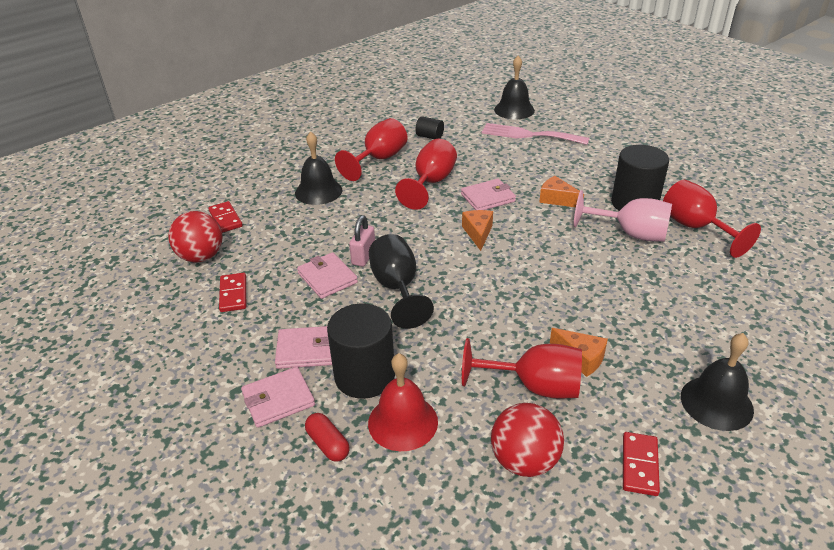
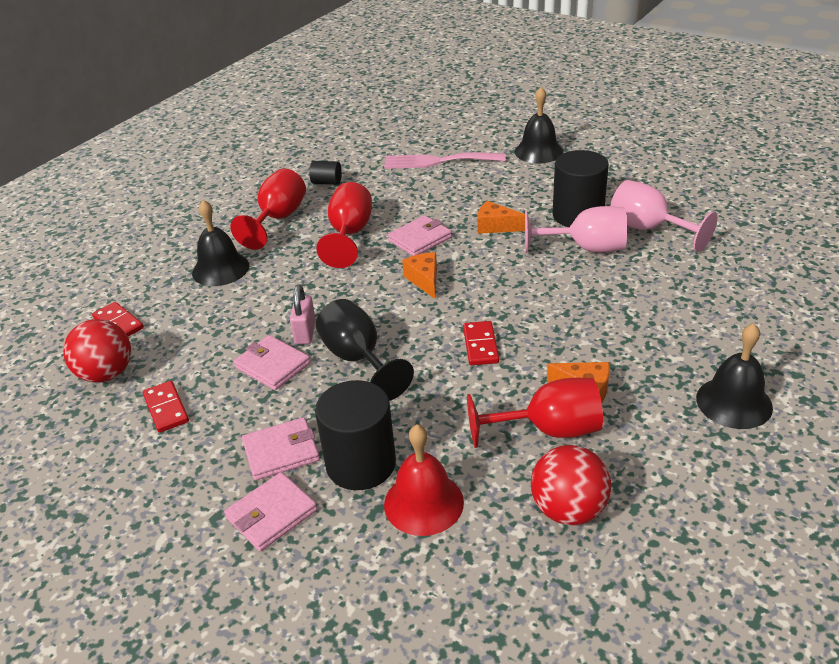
camera: 15 degrees left, 0 degrees up
red capsule [305,413,350,462] -> none
black bell [494,56,535,119] -> black bell moved to [515,87,563,163]
red domino [623,432,660,496] -> red domino moved to [463,321,499,365]
red goblet [663,180,761,258] -> pink goblet [610,180,717,252]

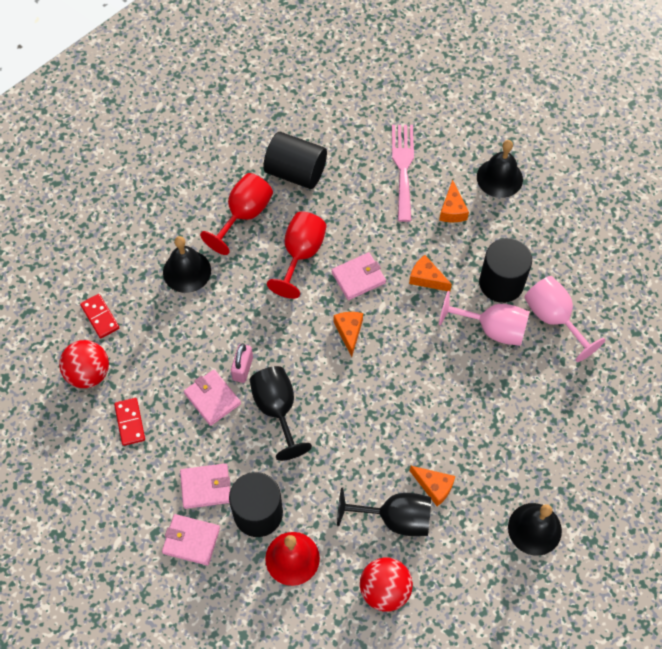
camera: 10 degrees right, 25 degrees up
pink wallet [224,472,317,551] -> pink wallet turned 45 degrees clockwise [162,514,220,566]
black cylinder [309,161,342,185] -> black cylinder [263,132,327,189], size x2.04
pink fork [384,152,505,169] -> pink fork turned 75 degrees clockwise [392,125,414,222]
red domino [463,321,499,365] -> none
red goblet [467,378,603,448] -> black goblet [337,487,431,536]
none -> orange cheese [439,179,469,222]

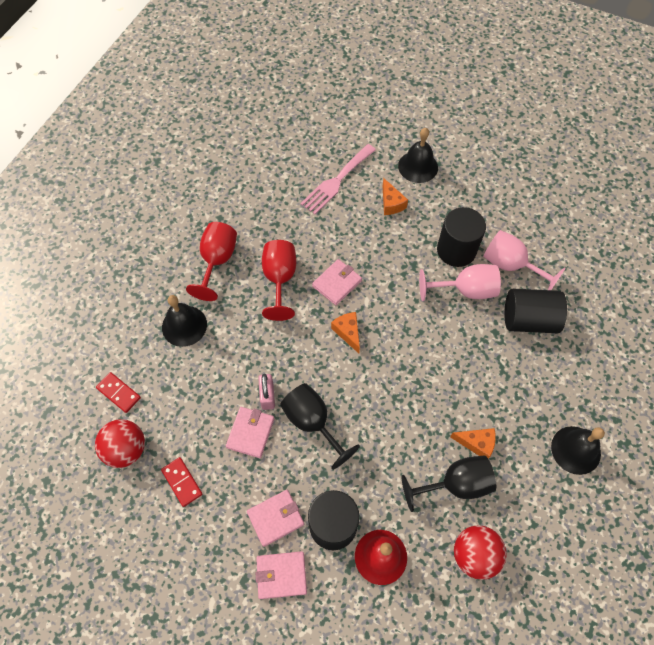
camera: 20 degrees left, 0 degrees up
pink wallet [184,369,241,426] -> pink wallet turned 75 degrees clockwise [226,407,274,458]
black cylinder [263,132,327,189] -> black cylinder moved to [504,289,567,333]
pink fork [392,125,414,222] -> pink fork turned 120 degrees counterclockwise [300,144,376,214]
orange cheese [409,255,452,291] -> none

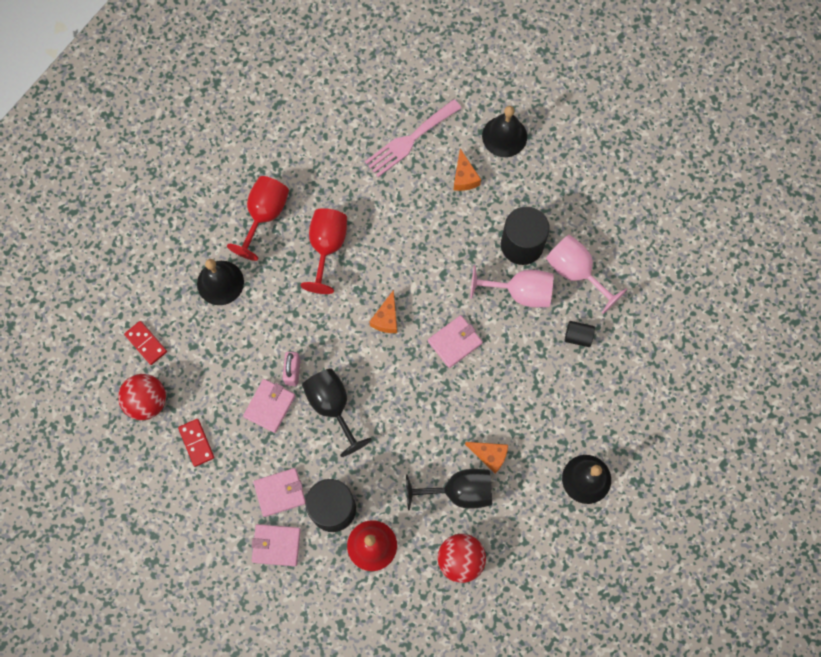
camera: 10 degrees right, 10 degrees up
pink wallet [312,259,362,305] -> pink wallet moved to [428,315,483,368]
orange cheese [331,312,360,353] -> orange cheese turned 150 degrees counterclockwise [369,290,397,333]
black cylinder [504,289,567,333] -> black cylinder [565,321,595,347], size x0.49

